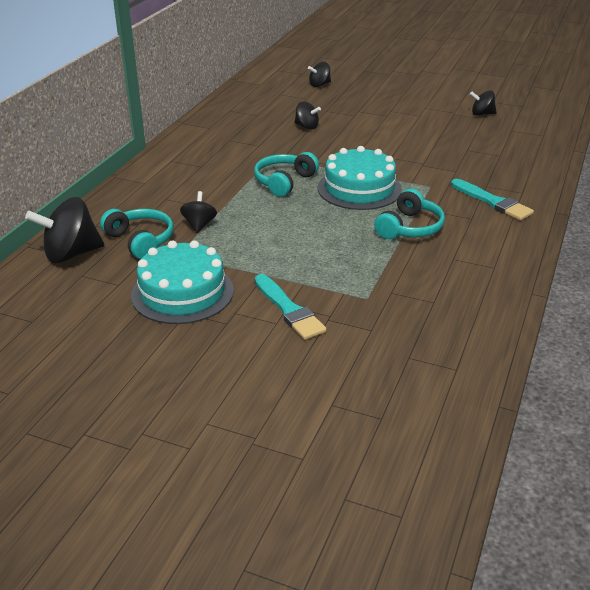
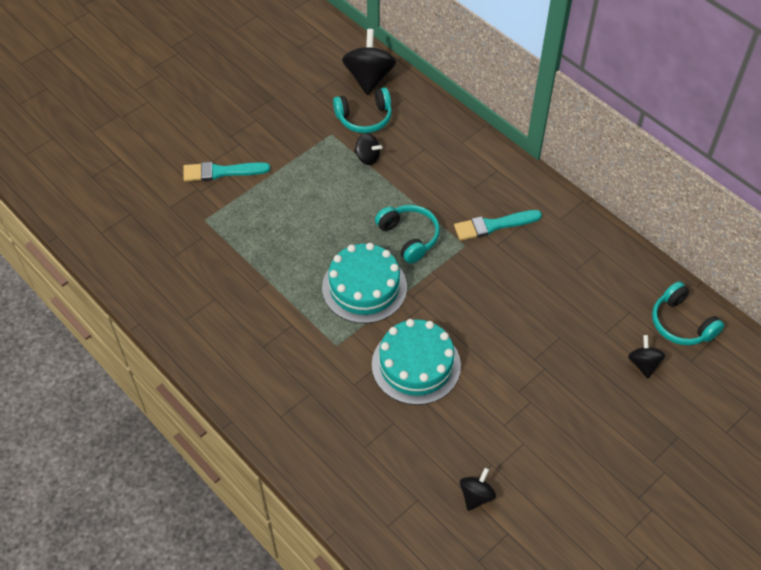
camera: 115 degrees right, 20 degrees up
turquoise cake [131,240,234,324] -> turquoise cake moved to [372,319,461,405]
black spinning top [294,101,321,130] -> none
turquoise headphones [374,189,445,239] -> turquoise headphones moved to [652,281,724,345]
turquoise brush [451,179,534,220] -> turquoise brush moved to [454,210,542,241]

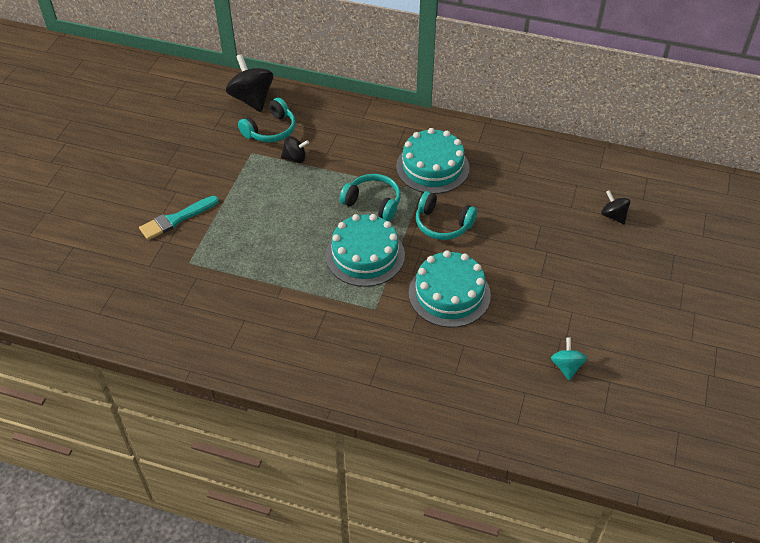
camera: 30 degrees left, 5 degrees down
turquoise brush [454,210,542,241] -> turquoise cake [396,128,469,194]
black spinning top [460,468,496,511] -> turquoise spinning top [551,338,587,380]
turquoise headphones [652,281,724,345] -> turquoise headphones moved to [416,191,477,240]

